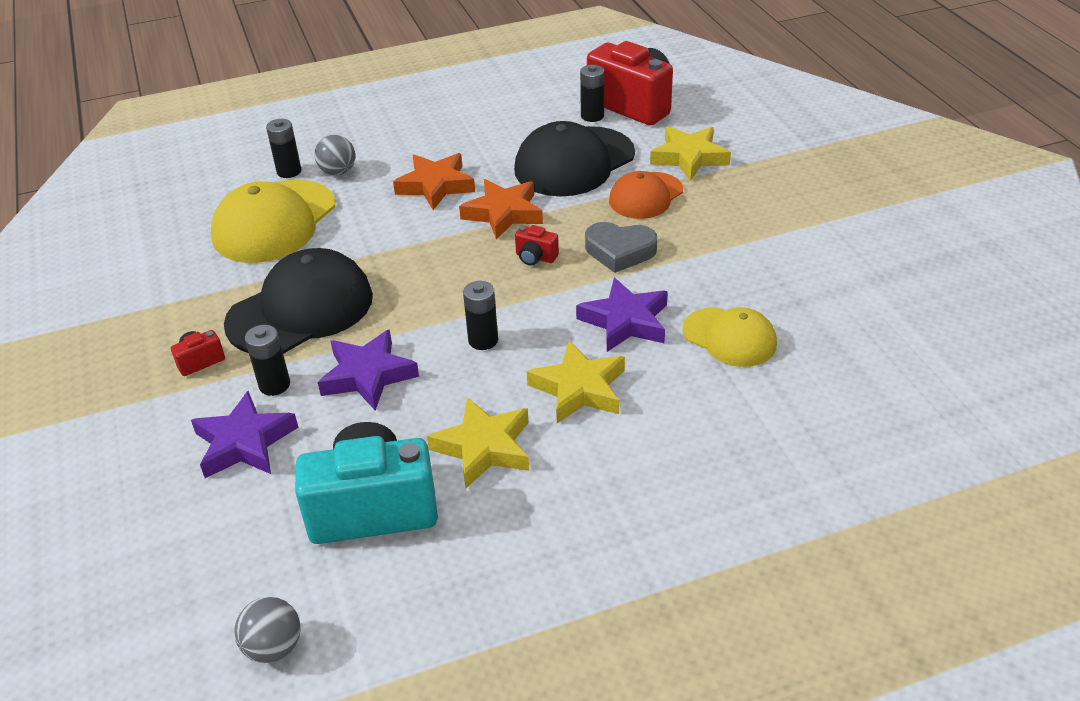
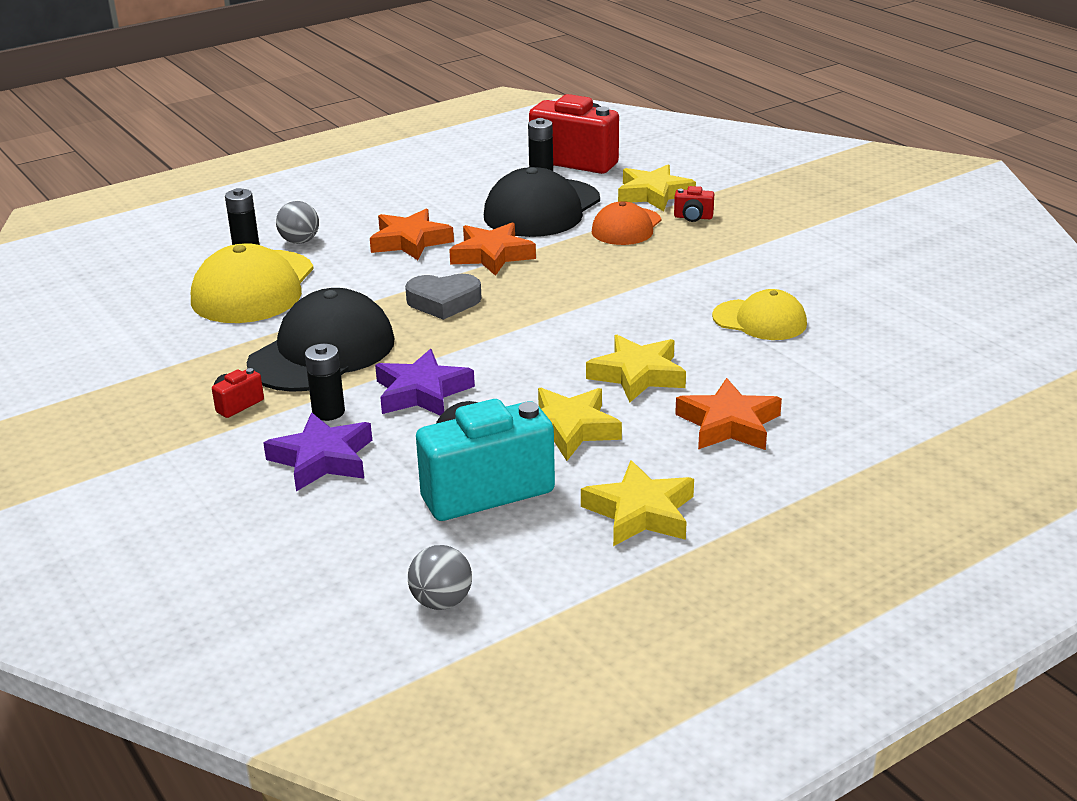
camera: 15 degrees left, 10 degrees down
black battery [463,281,498,350] -> none
red camera [515,225,559,265] -> red camera moved to [674,186,714,222]
purple star [576,278,668,352] -> none
grey heart [585,222,657,273] -> grey heart moved to [405,274,482,320]
none -> yellow star [581,460,694,546]
none -> orange star [675,378,782,450]

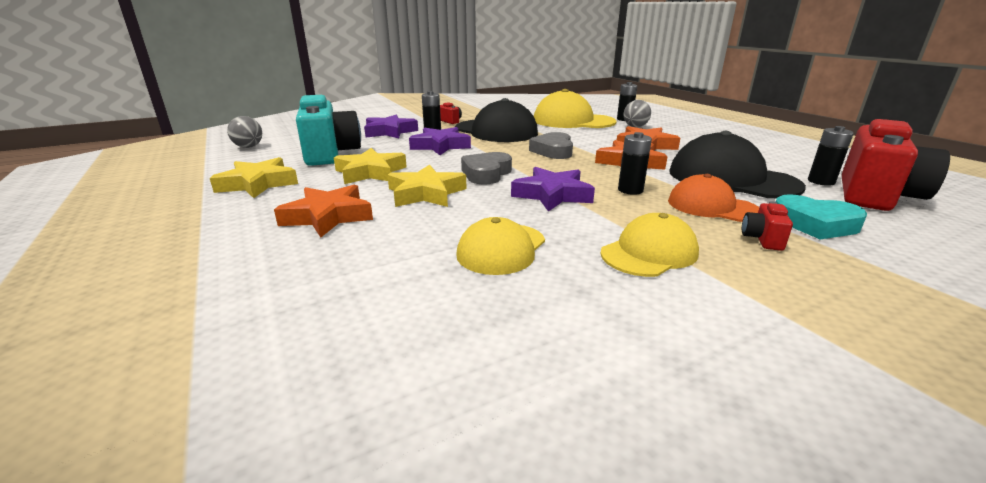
camera: 95 degrees right, 5 degrees down
yellow star [618,164,696,211] -> turquoise heart [776,194,867,239]
none -> grey heart [461,152,512,185]
none -> purple star [511,167,595,212]
none -> yellow cap [600,213,699,277]
none -> black battery [618,132,652,195]

